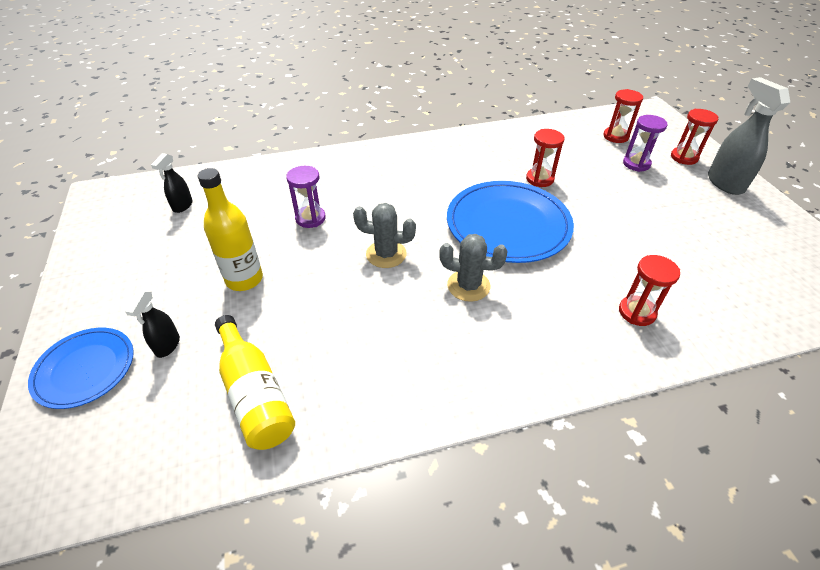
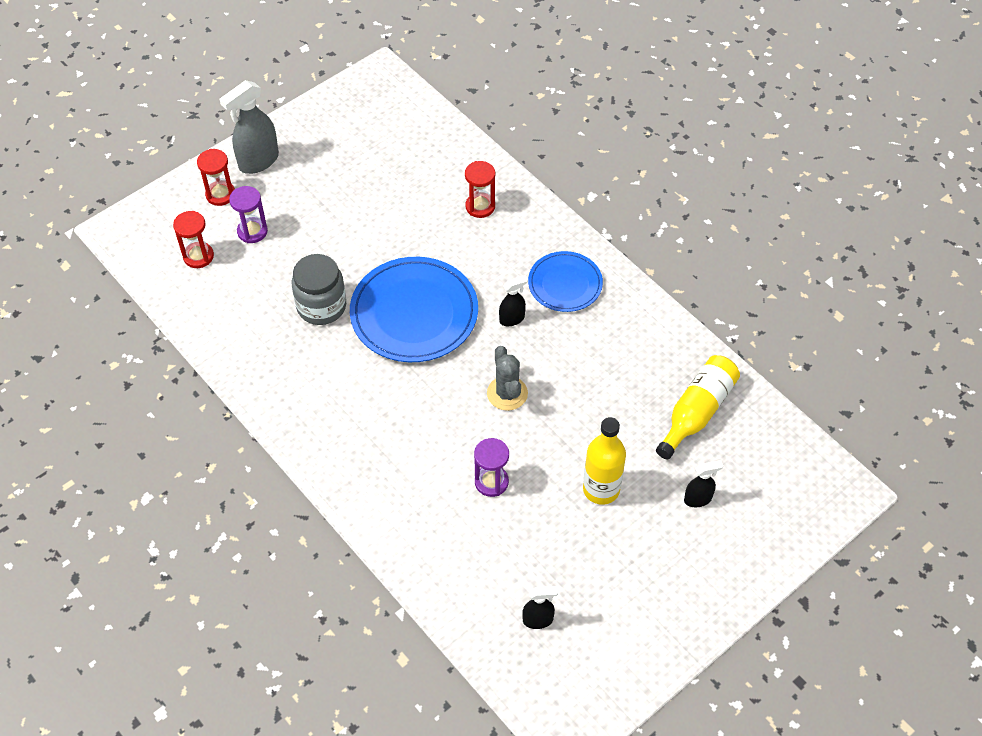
camera: 115 degrees left, 10 degrees up
blue plate [28,328,134,409] -> blue plate moved to [528,251,603,312]
grey cactus [439,234,508,302] -> black spray bottle [499,275,528,326]
red hourglass [526,129,565,187] -> grey jar [291,254,346,325]

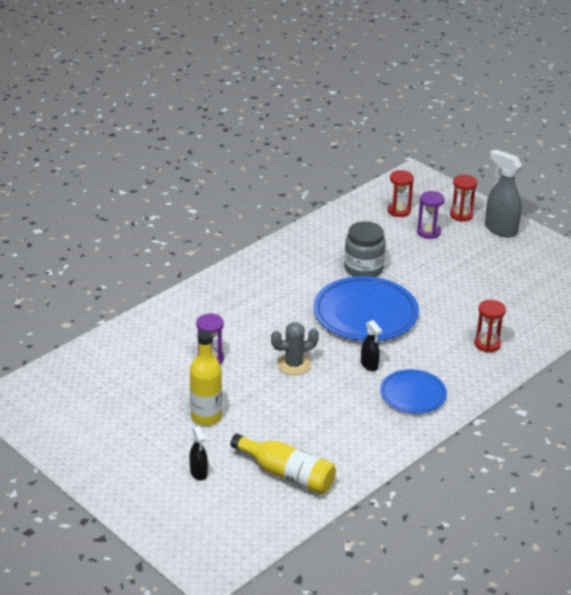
camera: 85 degrees right, 20 degrees down
black spray bottle [522,586,558,629] -> none

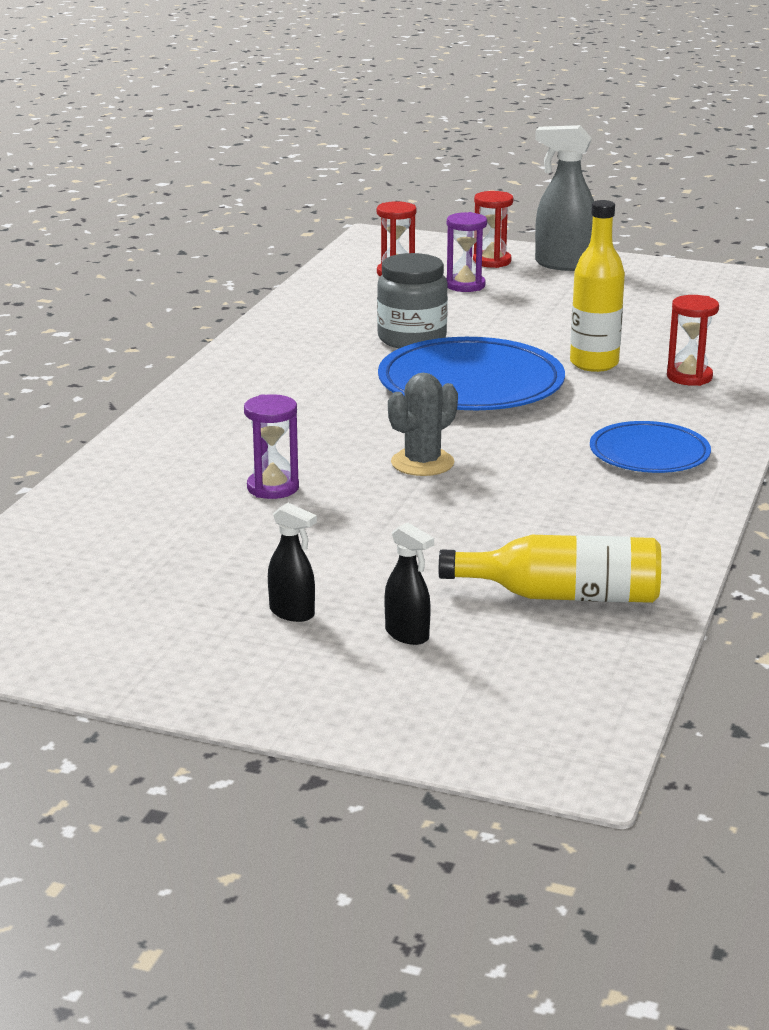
camera: 25 degrees left, 10 degrees down
yellow bottle [190,330,222,426] -> yellow bottle moved to [570,200,625,372]
black spray bottle [361,320,382,371] -> black spray bottle moved to [268,503,317,622]

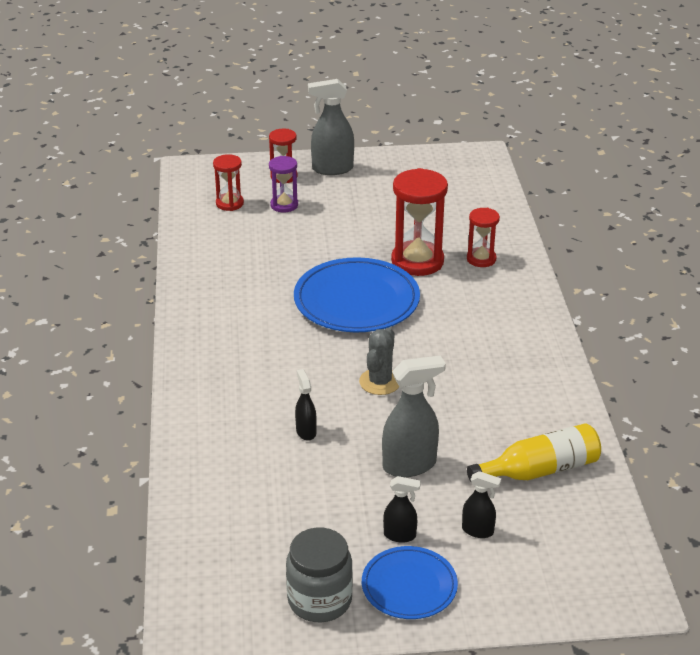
camera: 25 degrees left, 10 degrees up
purple hourglass [244,394,299,499] -> black spray bottle [295,369,317,441]
grey jar [377,253,448,348] -> grey jar moved to [286,528,353,622]
yellow bottle [570,200,625,372] -> red hourglass [391,168,448,276]
blue plate [590,421,711,473] -> blue plate moved to [362,546,458,619]
none -> grey spray bottle [382,355,446,477]

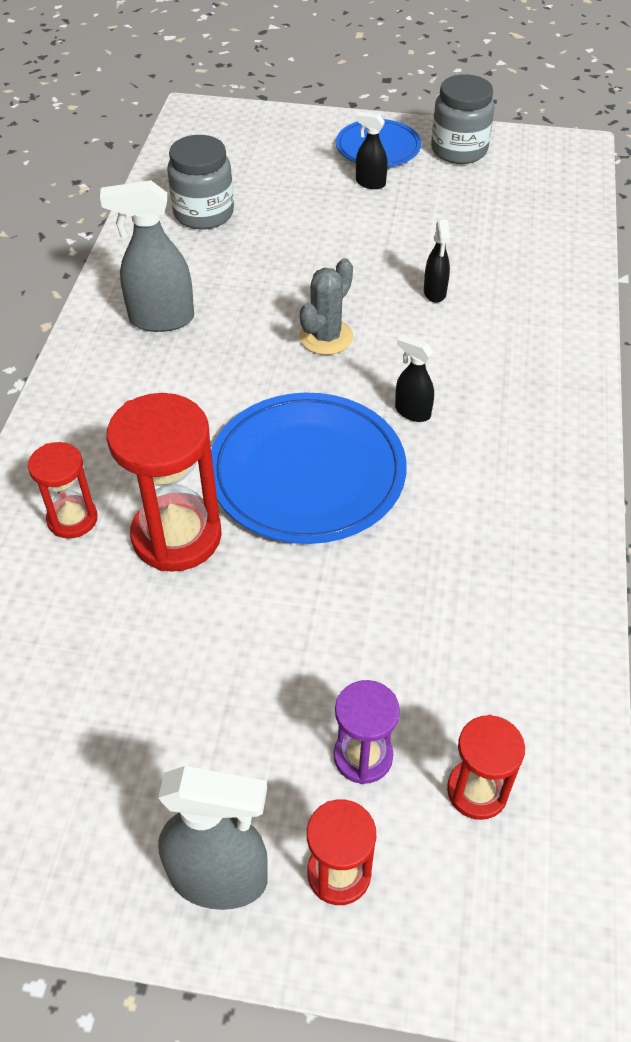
camera: 165 degrees left, 15 degrees up
grey spray bottle [382,355,446,477] -> grey spray bottle moved to [100,180,194,332]
black spray bottle [462,471,501,538] -> black spray bottle moved to [395,335,434,422]
yellow bottle [467,423,601,482] -> grey jar [167,135,234,229]

